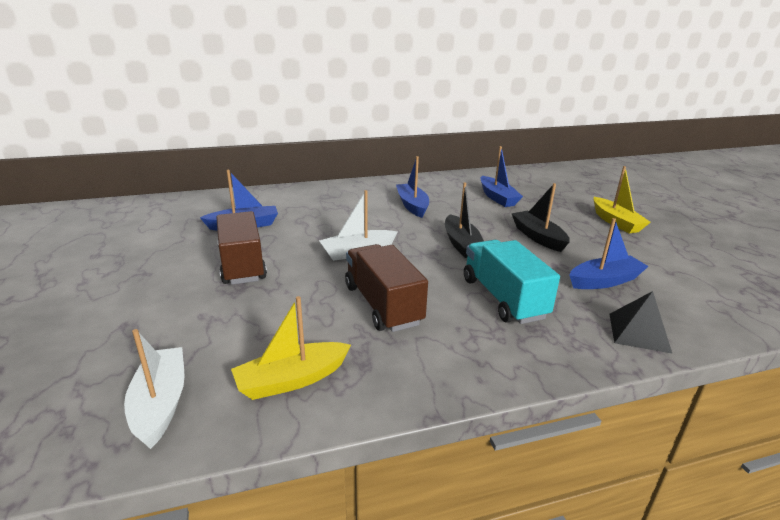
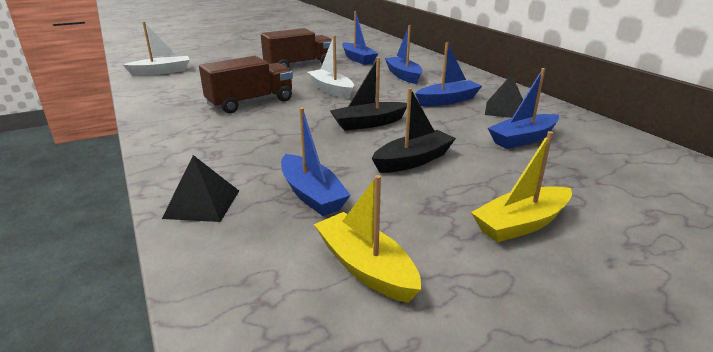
camera: 80 degrees right, 0 degrees up
yellow boat [231,296,351,400] -> yellow boat moved to [314,175,421,303]
turquoise truck [464,240,560,324] -> none
none -> blue boat [385,25,423,84]
none -> black pyramid [485,74,523,118]

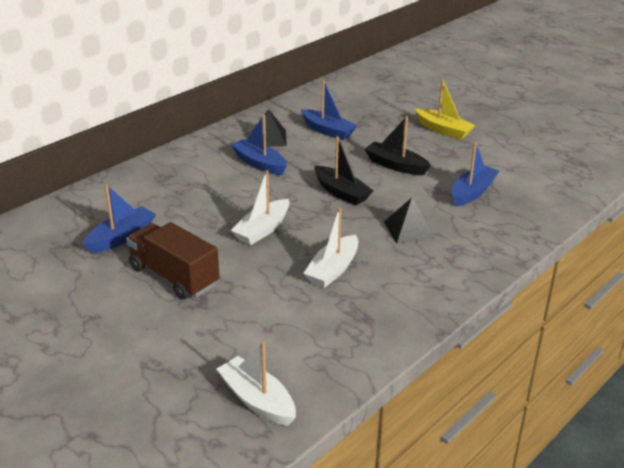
camera: 110 degrees left, 5 degrees up
black pyramid [162,155,239,222] -> black pyramid moved to [384,198,435,244]
brown truck [199,56,293,113] -> white boat [303,207,358,288]
yellow boat [314,175,421,303] -> none
blue boat [385,25,423,84] -> none

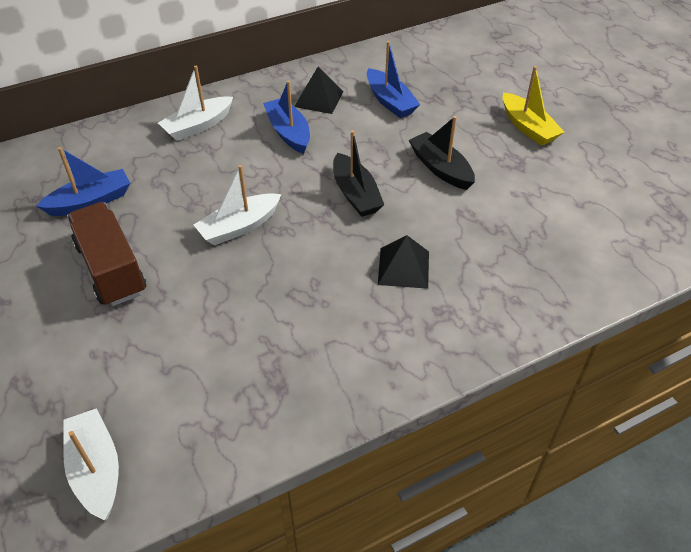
camera: 20 degrees right, 15 degrees up
white boat [303,207,358,288] -> white boat moved to [158,66,233,141]
blue boat [451,142,499,206] -> none

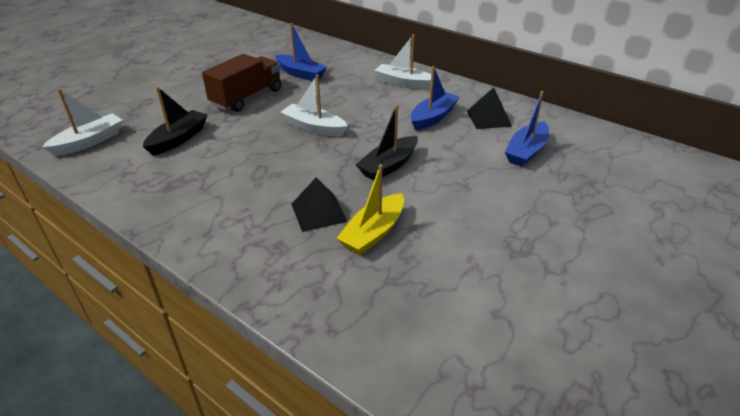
camera: 65 degrees right, 10 degrees down
black boat [409,116,475,190] -> black boat moved to [143,87,208,155]
yellow boat [503,66,564,146] -> yellow boat moved to [336,164,404,255]

